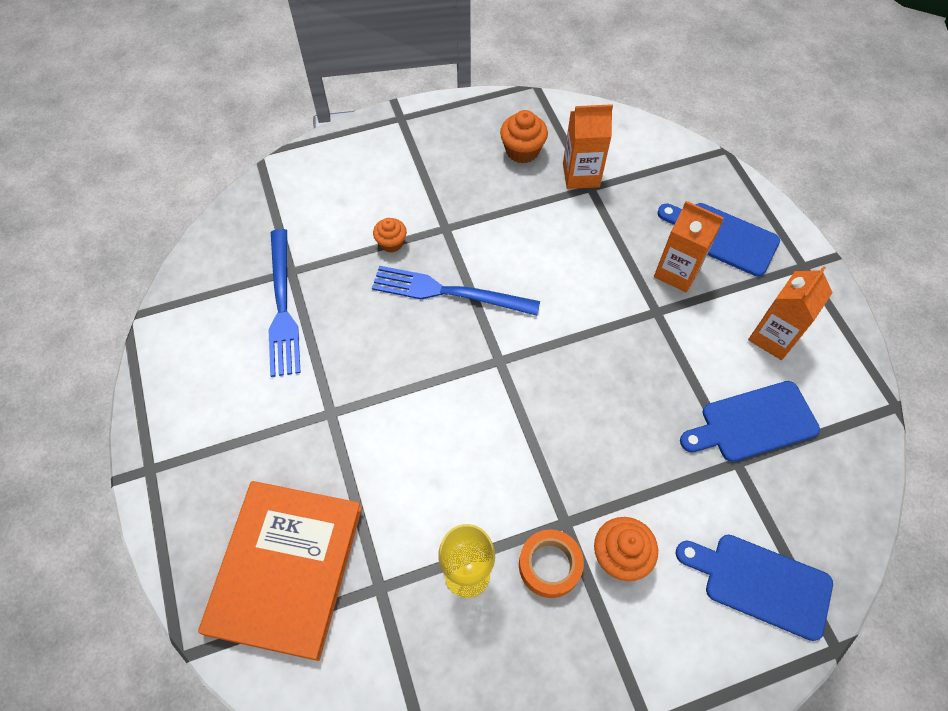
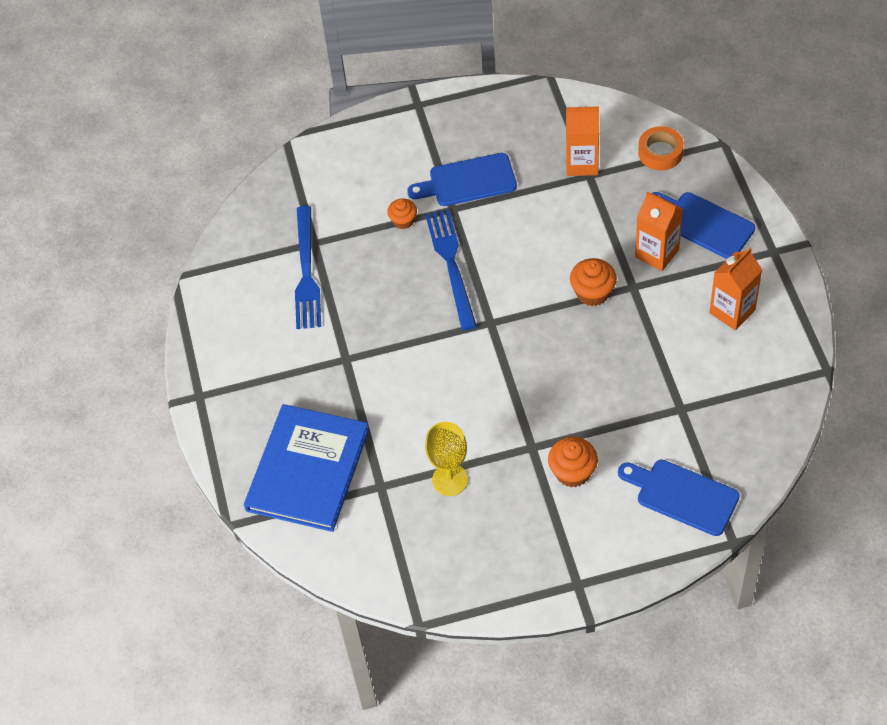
camera: 10 degrees right, 5 degrees down
orange book [198,481,362,661] -> blue book [244,404,369,532]
blue fork [372,266,540,316] -> blue fork turned 60 degrees clockwise [425,209,477,331]
orange cupcake [500,110,548,164] -> orange cupcake moved to [570,258,617,306]
orange tape [519,529,584,598] -> orange tape moved to [638,126,684,171]
blue cutting board [680,381,820,462] -> blue cutting board moved to [407,153,517,206]

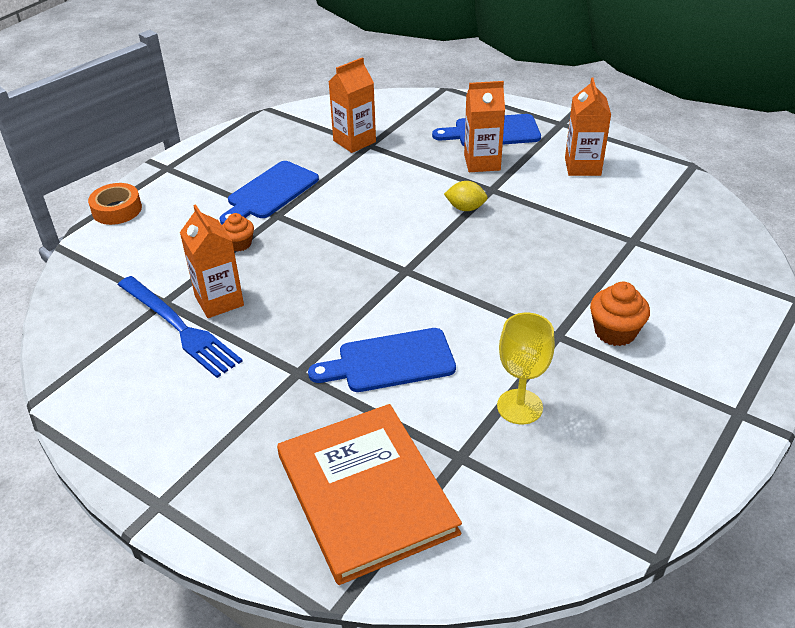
camera: 45 degrees left, 15 degrees down
blue book [244,404,369,532] -> orange book [277,404,462,585]
blue fork [425,209,477,331] -> none
orange cupcake [570,258,617,306] -> yellow lemon [444,181,488,211]
blue cutting board [618,460,740,536] -> blue cutting board moved to [308,328,456,392]
orange tape [638,126,684,171] -> orange tape moved to [88,183,142,225]
none -> orange carton [180,204,244,318]

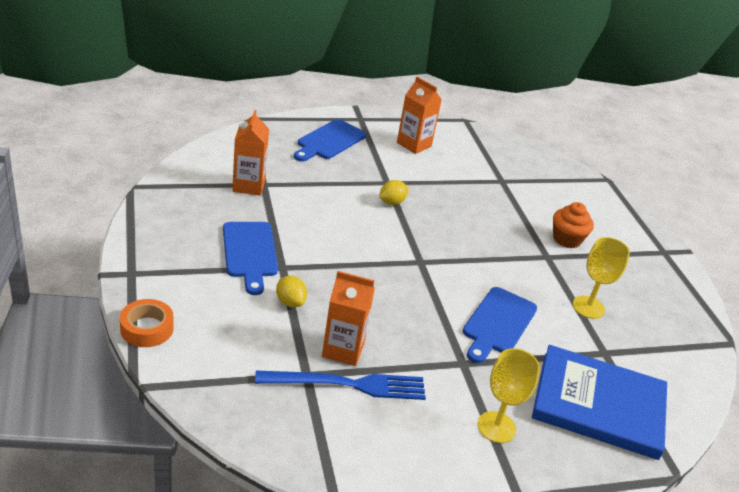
camera: 55 degrees left, 5 degrees down
orange cupcake [222,213,254,252] -> yellow lemon [276,276,307,307]
orange book [277,404,462,585] -> blue book [532,345,667,460]
orange carton [464,81,505,172] -> none
none -> yellow goblet [477,348,540,443]

